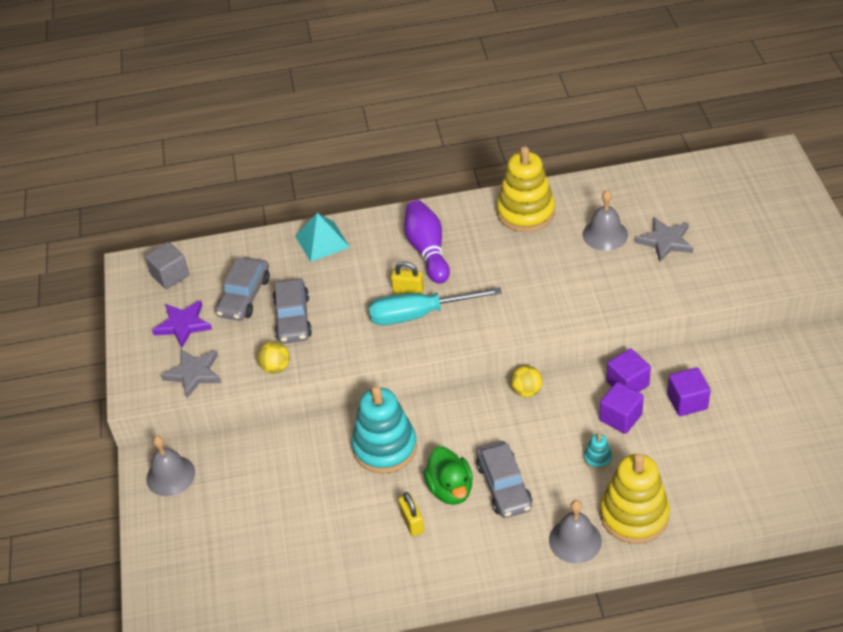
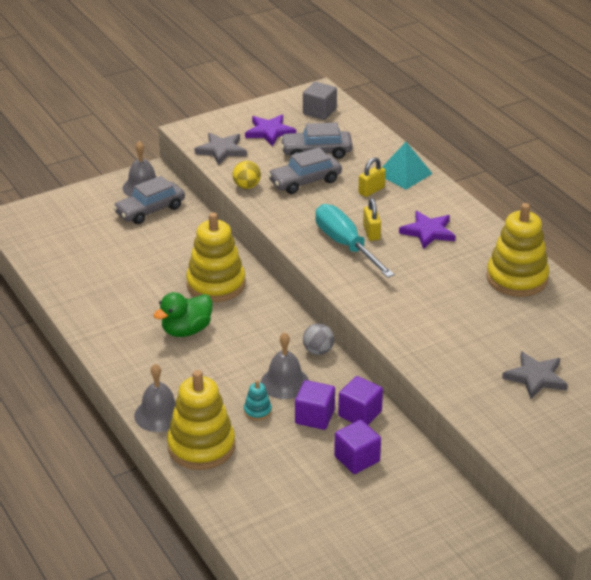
camera: 65 degrees right, 10 degrees down
turquoise stacking toy [352,386,417,474] -> yellow stacking toy [186,212,245,302]
yellow padlock [398,492,424,536] -> yellow padlock moved to [358,157,386,197]
purple bowling pin [404,200,450,283] -> purple star [399,211,456,249]
grey car [476,441,532,518] -> grey car moved to [113,176,185,224]
yellow ball [511,366,542,397] -> grey ball [303,324,334,355]
grey bell [583,190,628,251] -> grey bell moved to [261,332,309,399]

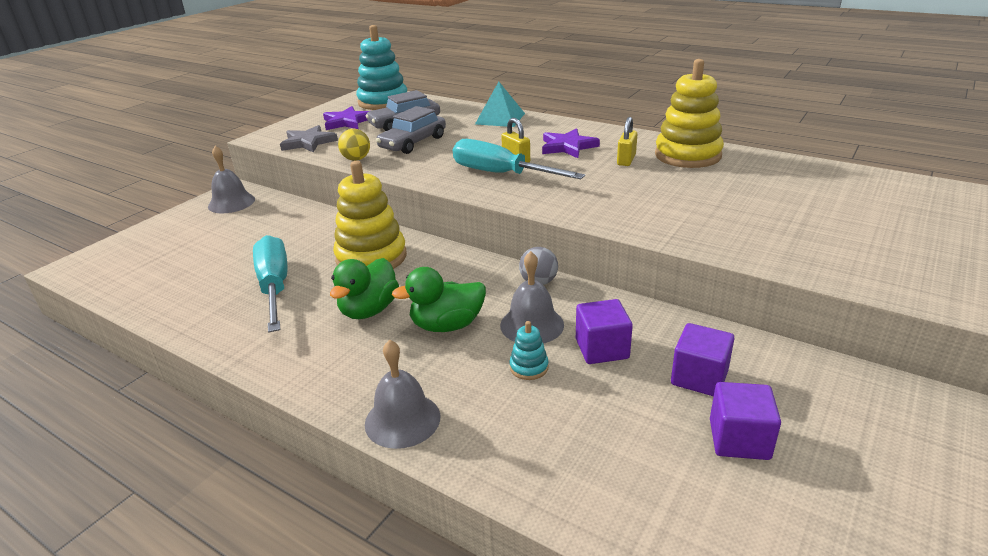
camera: 25 degrees left, 5 degrees down
grey car [113,176,185,224] -> none
yellow stacking toy [167,370,235,470] -> none
grey cube [303,82,337,120] -> turquoise stacking toy [356,25,407,110]
purple cube [338,376,383,425] -> purple cube moved to [710,382,781,460]
yellow padlock [358,157,386,197] -> yellow padlock moved to [617,117,637,166]
grey star [502,351,568,399] -> none
none -> turquoise screwdriver [253,235,287,333]
none -> green duck [391,267,486,332]

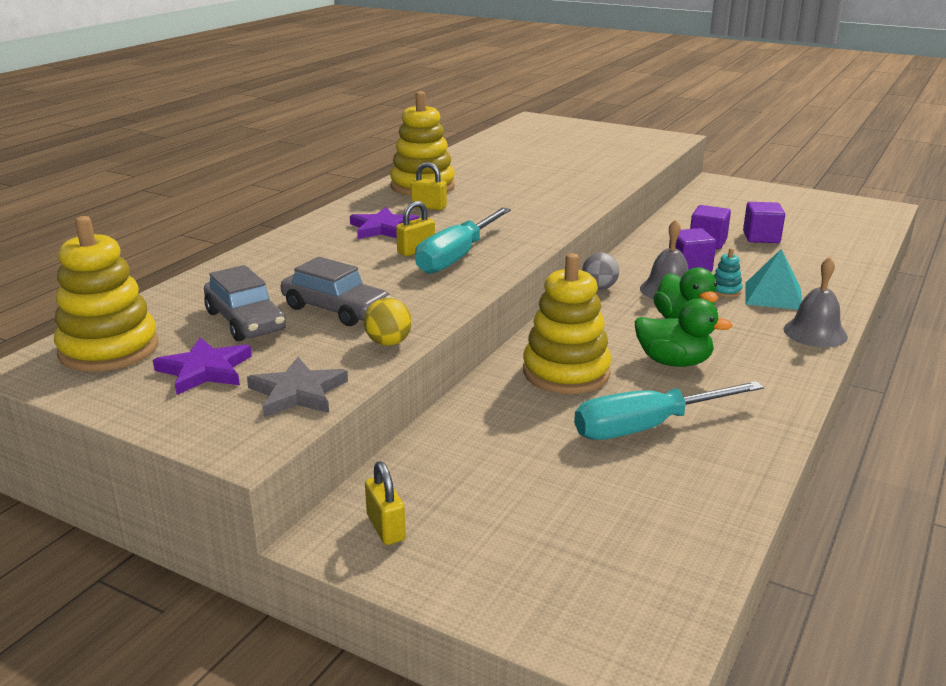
camera: 95 degrees left, 5 degrees down
grey bell [208,146,255,213] -> yellow padlock [365,461,406,545]
turquoise stacking toy [356,25,407,110] -> yellow stacking toy [54,216,159,372]
turquoise pyramid [475,82,525,127] -> turquoise pyramid moved to [746,249,802,310]

